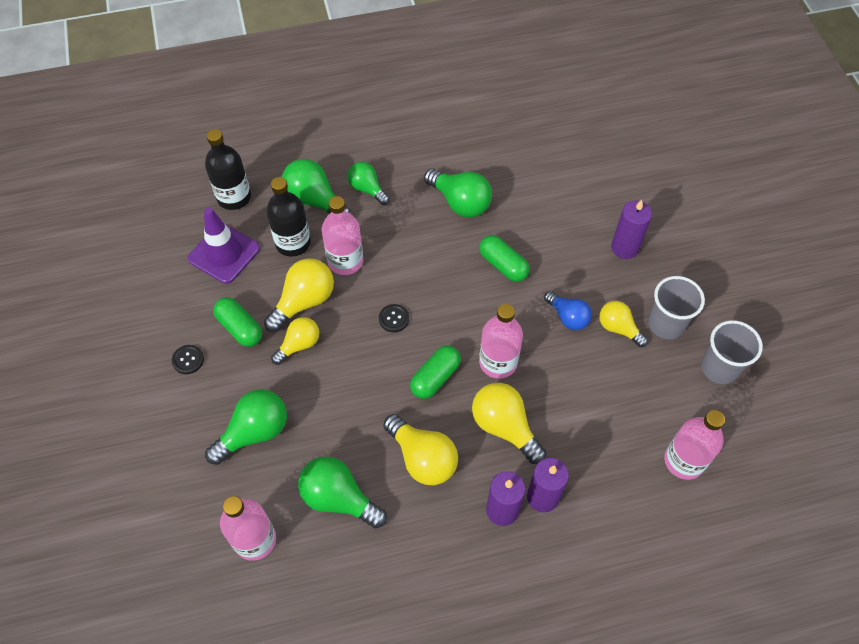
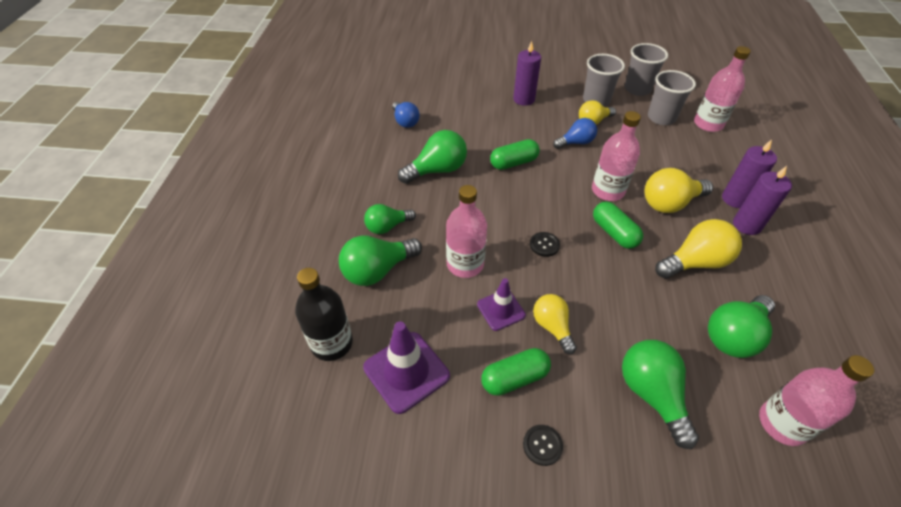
camera: 70 degrees left, 10 degrees down
yellow light bulb [264,258,334,332] -> purple traffic cone [477,278,526,331]
black bottle [266,177,311,257] -> none
none -> blue light bulb [392,102,420,128]
none -> grey cup [648,70,696,125]

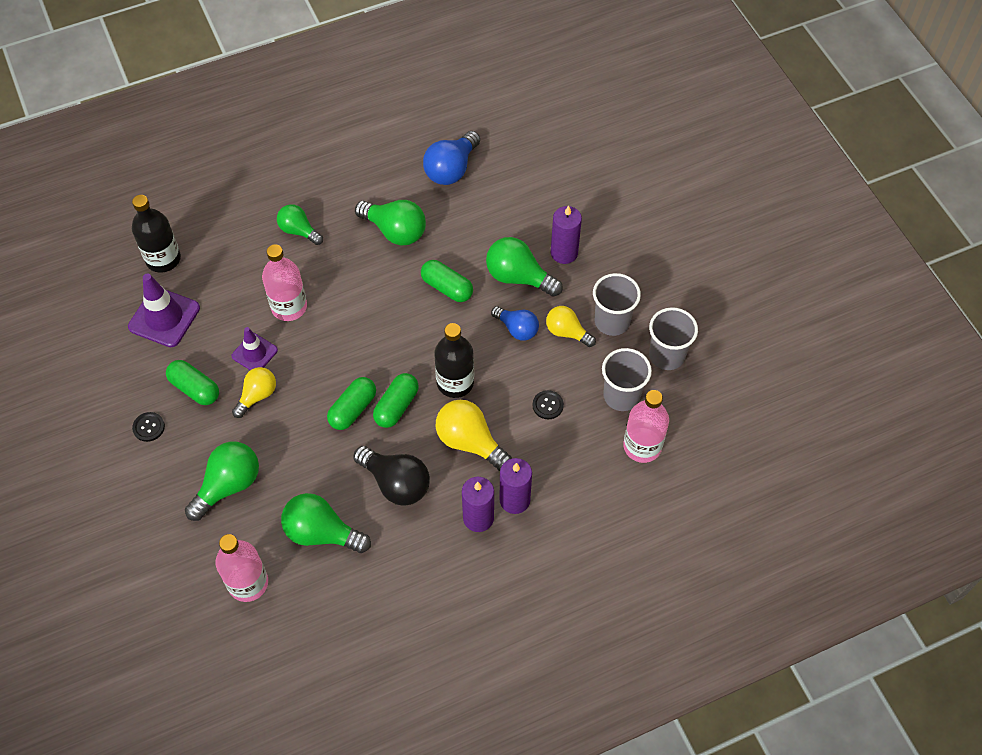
camera: 60 degrees right, 10 degrees up
green light bulb [339,236,422,286] -> green light bulb moved to [486,237,563,297]
blue light bulb [392,102,420,128] -> blue light bulb [423,131,480,185], size x1.53
black button [530,232,560,257] -> black button moved to [532,390,564,419]
pink bottle [592,111,641,201] -> black bottle [434,323,474,398]
yellow light bulb [655,219,742,279] -> black light bulb [353,446,430,506]
none -> green capsule [327,377,376,430]

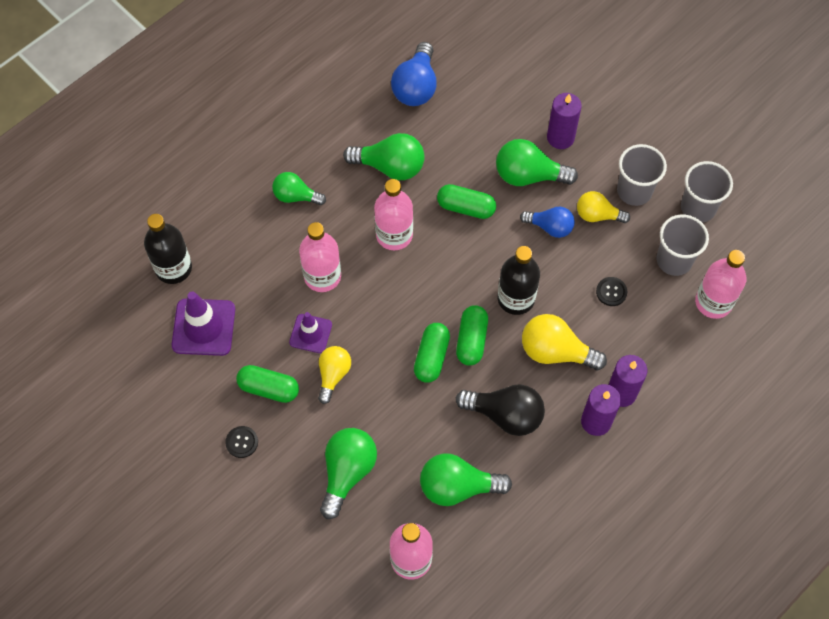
camera: 20 degrees left, 5 degrees up
none -> pink bottle [374,179,413,250]

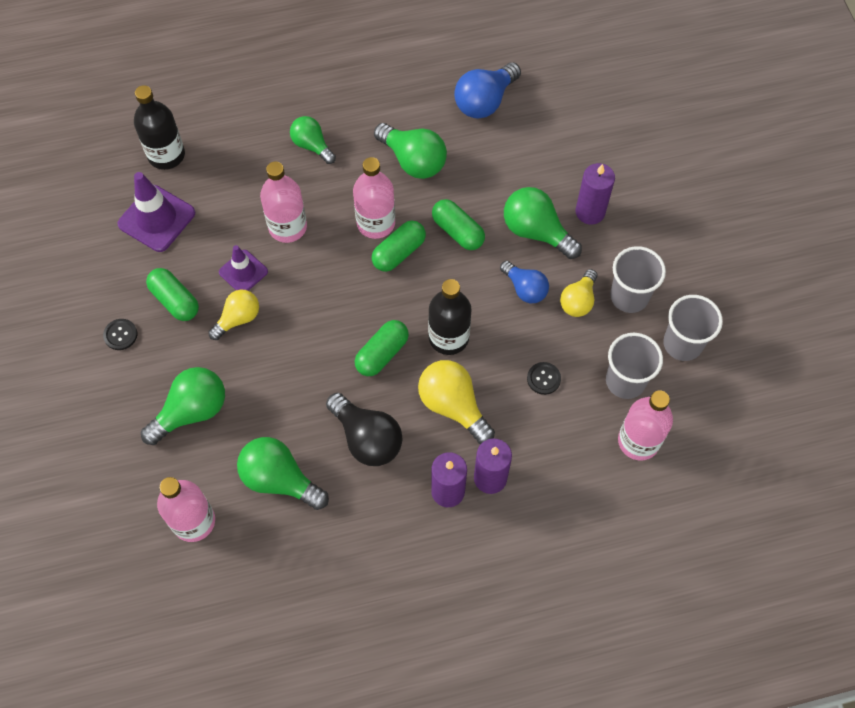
camera: 30 degrees right, 0 degrees up
green capsule [414,323,450,383] -> green capsule moved to [372,220,426,272]
yellow light bulb [577,191,630,223] -> yellow light bulb turned 105 degrees counterclockwise [560,269,597,317]

